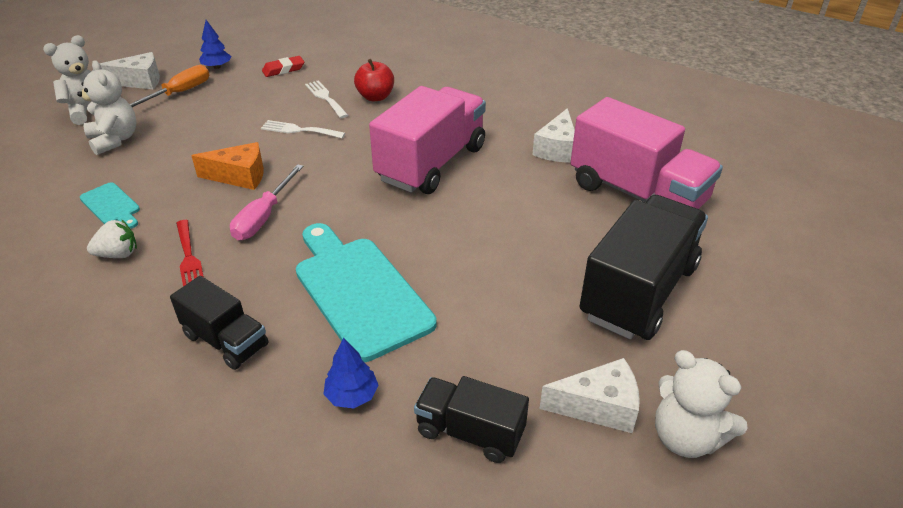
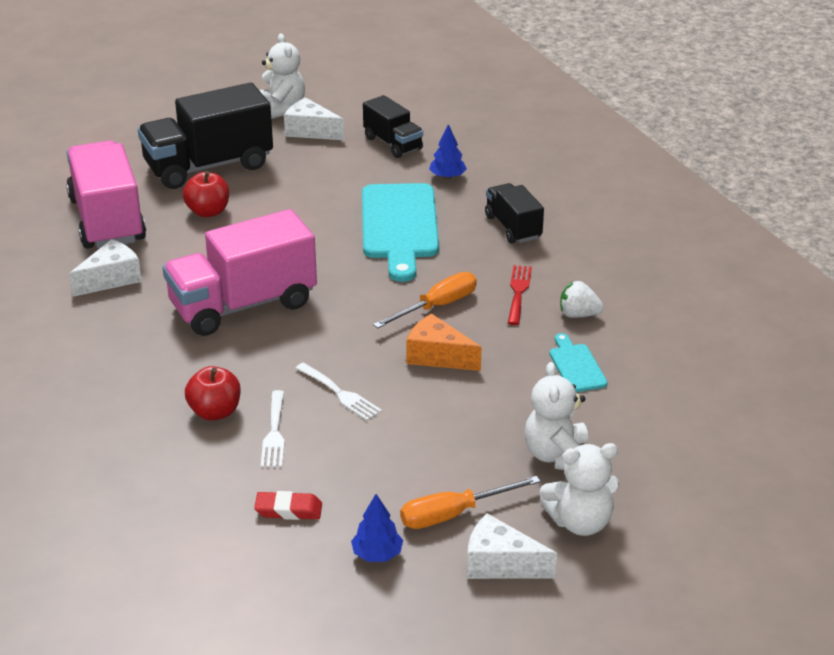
camera: 150 degrees left, 5 degrees down
pink screwdriver [230,164,304,240] -> orange screwdriver [373,272,477,328]
none -> red apple [183,171,229,217]

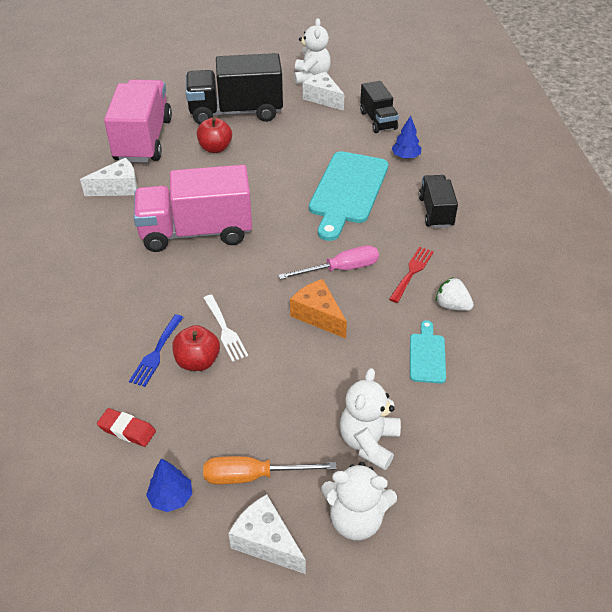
camera: 20 degrees right, 10 degrees up
red apple [185,366,241,421] -> red apple moved to [172,325,220,371]
white fork [261,390,285,467] -> blue fork [129,314,183,387]
orange screwdriver [373,272,477,328] -> pink screwdriver [278,245,379,280]

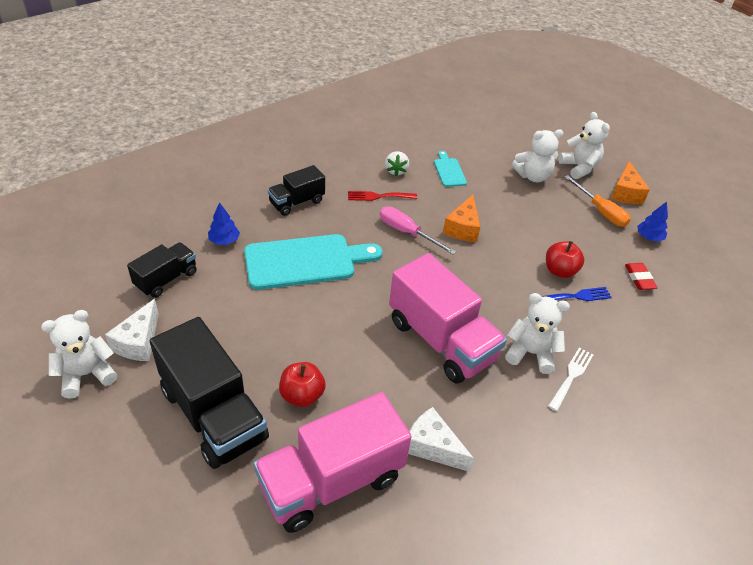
camera: 125 degrees left, 0 degrees up
white fork [203,295,248,362] -> white fork moved to [548,347,593,411]
white cheese [228,494,306,574] -> orange cheese [611,161,650,204]
turquoise cutting board [410,320,446,384] -> turquoise cutting board turned 105 degrees clockwise [434,151,467,187]
none -> white teddy bear [505,293,570,374]

